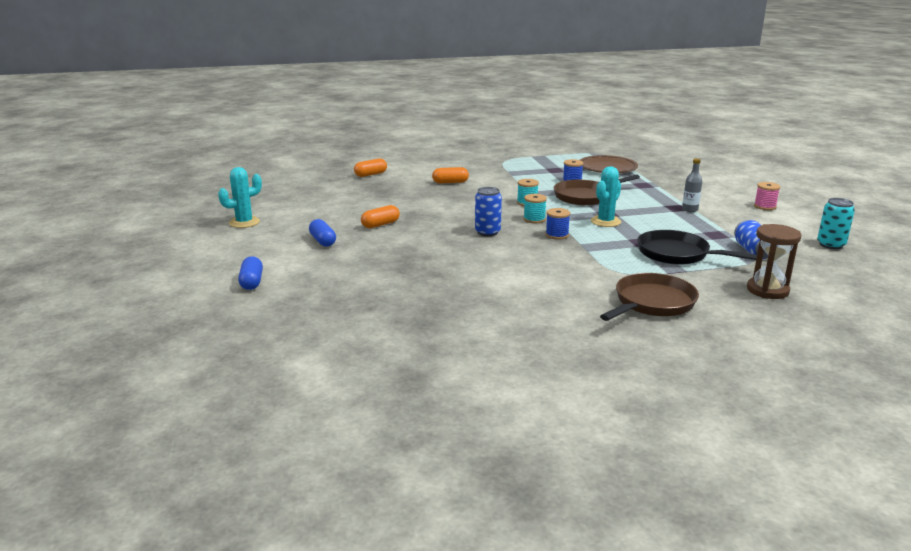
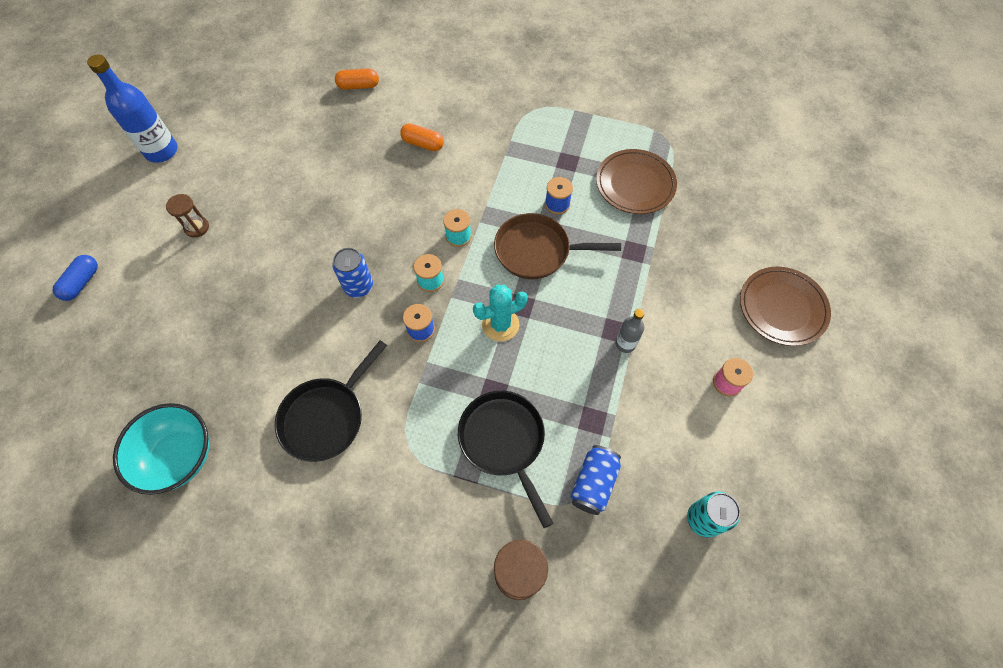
camera: 30 degrees right, 40 degrees up
turquoise cactus [218,167,262,228] -> blue bottle [87,54,178,163]
blue capsule [309,219,336,247] -> brown hourglass [166,194,209,238]
orange capsule [361,205,400,228] -> none
brown pan [600,273,699,321] -> none
none -> turquoise bowl [113,403,209,495]
none -> black pan [275,340,387,462]
none -> brown plate [740,267,831,346]

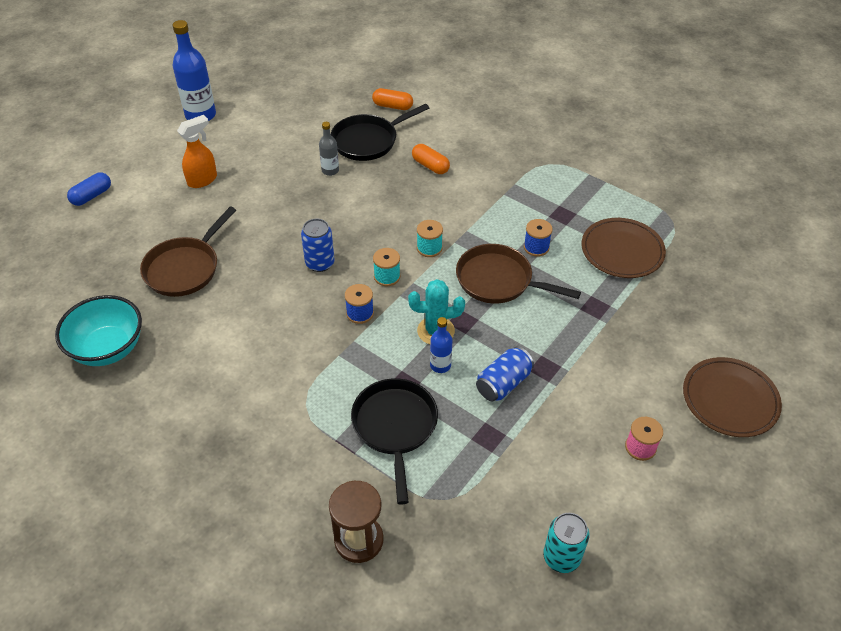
camera: 20 degrees right, 15 degrees down
brown hourglass [166,194,209,238] -> orange spray bottle [177,115,217,188]
black pan [275,340,387,462] -> black pan moved to [331,104,429,161]
blue can [570,445,621,515] -> blue can moved to [476,346,534,402]
grey bottle [615,309,645,353] -> grey bottle moved to [319,122,339,176]
none -> brown pan [140,207,236,297]
none -> blue bottle [430,317,453,373]

